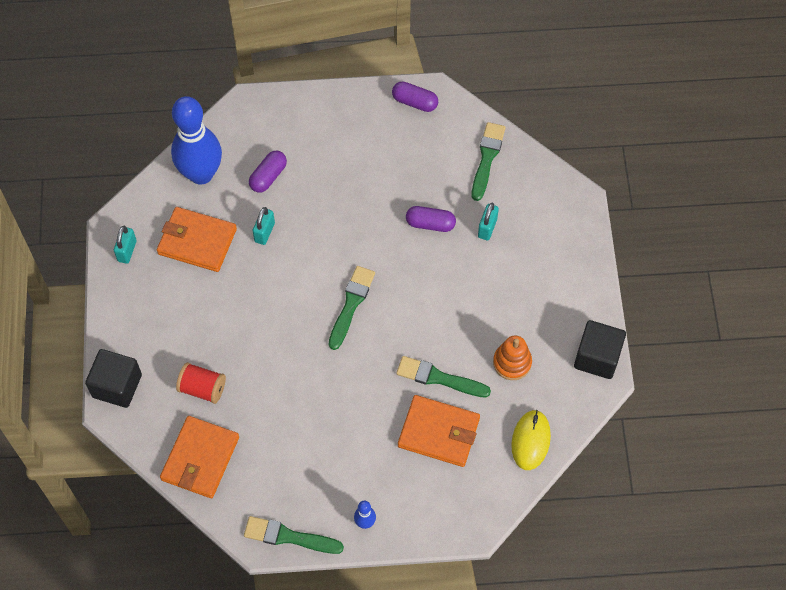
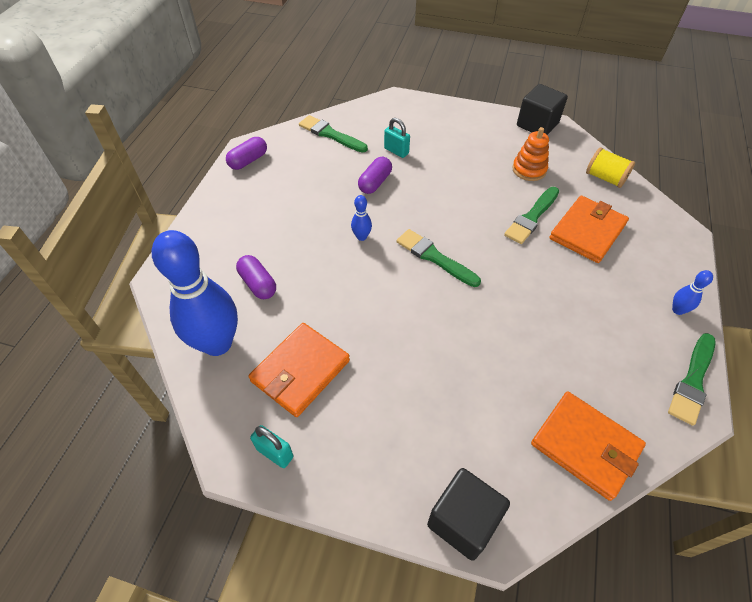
camera: 70 degrees left, 10 degrees down
red spool [176,362,226,404] -> none
turquoise padlock [253,207,275,245] -> none
yellow mouse [511,410,551,470] -> yellow spool [586,147,635,188]
none -> blue bowling pin [351,195,372,241]

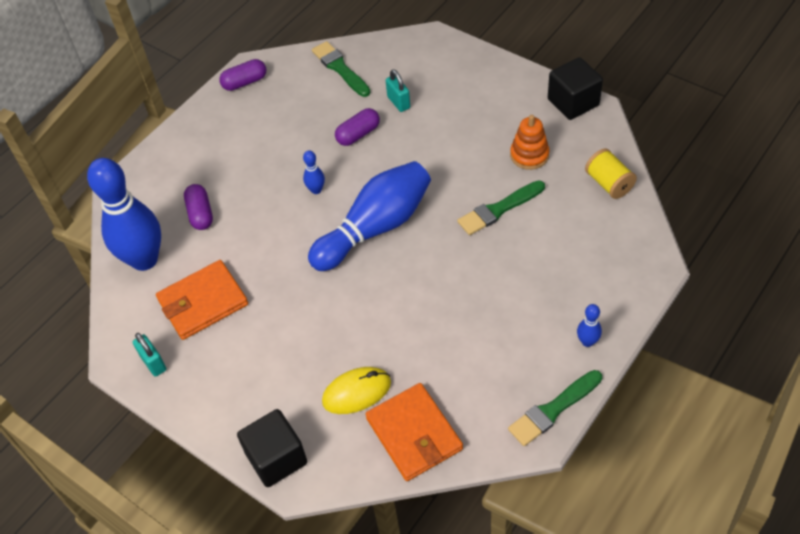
camera: 25 degrees right, 0 degrees up
green brush [396,229,481,287] -> blue bowling pin [308,161,431,271]
orange wallet [549,196,629,263] -> none
none -> yellow mouse [322,367,391,414]

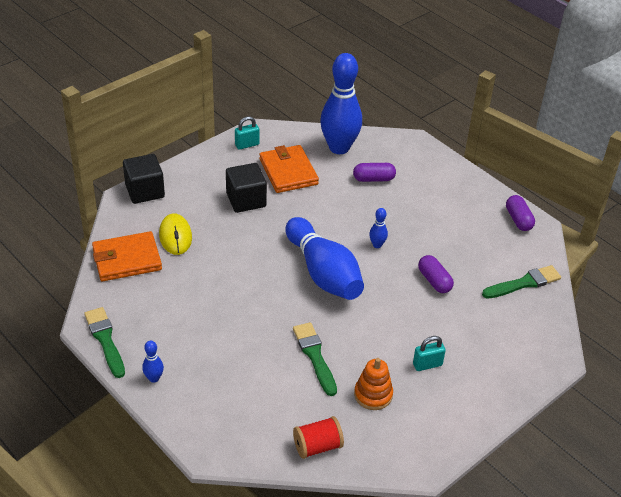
camera: 95 degrees right, 10 degrees down
turquoise padlock [386,69,410,112] -> turquoise padlock moved to [413,336,446,371]
black cube [548,57,603,120] -> black cube moved to [226,163,267,213]
yellow spool [585,149,637,199] -> red spool [293,416,344,459]

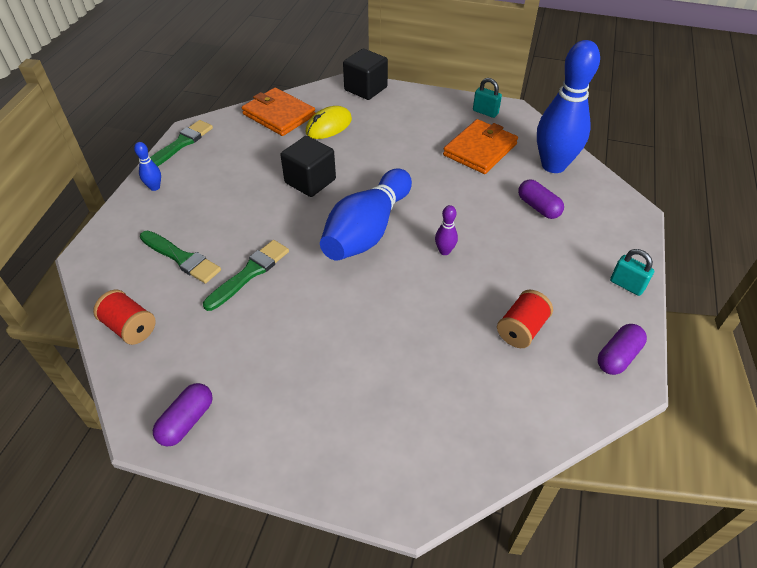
camera: 60 degrees right, 5 degrees up
black cube [226,163,267,213] -> black cube moved to [280,136,336,197]
orange stacking toy [354,358,393,410] -> none
blue bowling pin [369,208,388,248] -> purple bowling pin [435,205,458,255]
turquoise padlock [413,336,446,371] -> turquoise padlock moved to [610,249,654,296]
purple capsule [418,255,454,293] -> purple capsule moved to [153,383,213,446]
green brush [482,265,561,299] -> green brush moved to [140,231,221,284]
none -> red spool [497,290,553,348]

